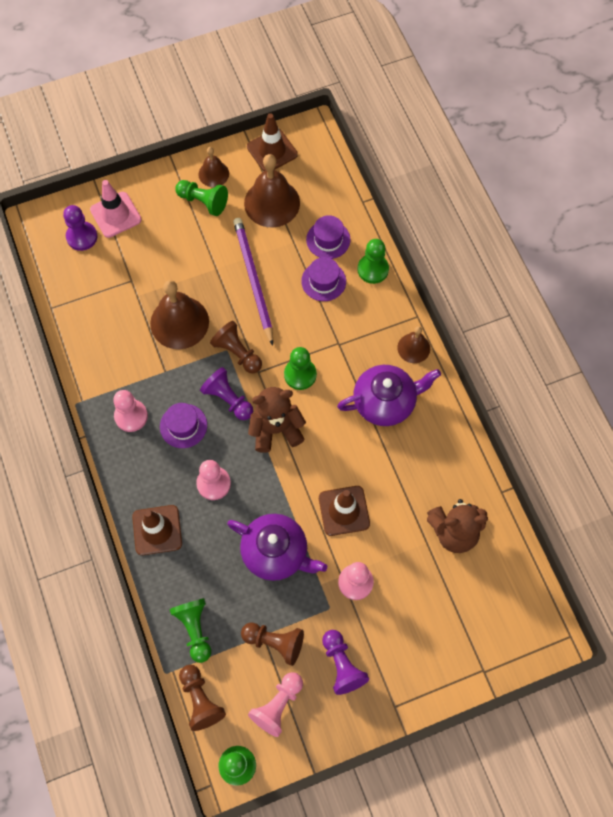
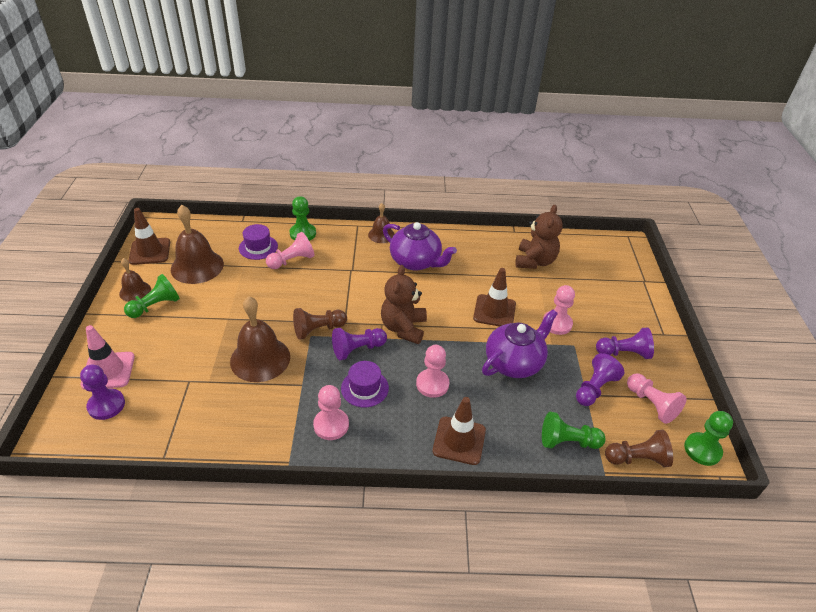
camera: 70 degrees left, 25 degrees down
purple pencil [233,218,273,346] -> none
brown pawn [241,623,304,666] -> purple pawn [576,353,624,406]
green pawn [284,347,317,390] -> none
purple hat [301,257,346,301] -> pink pawn [266,232,315,269]
purple teapot [337,365,441,426] -> purple teapot turned 120 degrees clockwise [383,222,457,271]

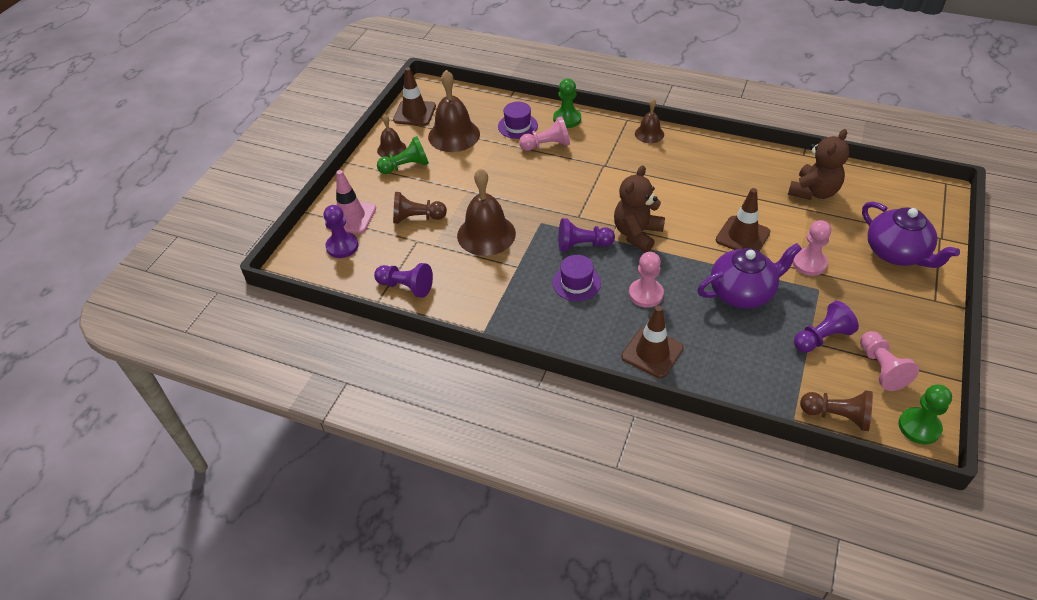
camera: 25 degrees right, 5 degrees up
brown pawn [293,308,347,340] -> brown pawn moved to [393,192,447,224]
pink pawn [313,385,349,440] -> none
purple teapot [383,222,457,271] -> purple teapot moved to [862,202,960,268]
green pawn [542,412,606,449] -> none
purple pawn [596,327,654,359] -> purple pawn moved to [374,263,433,298]

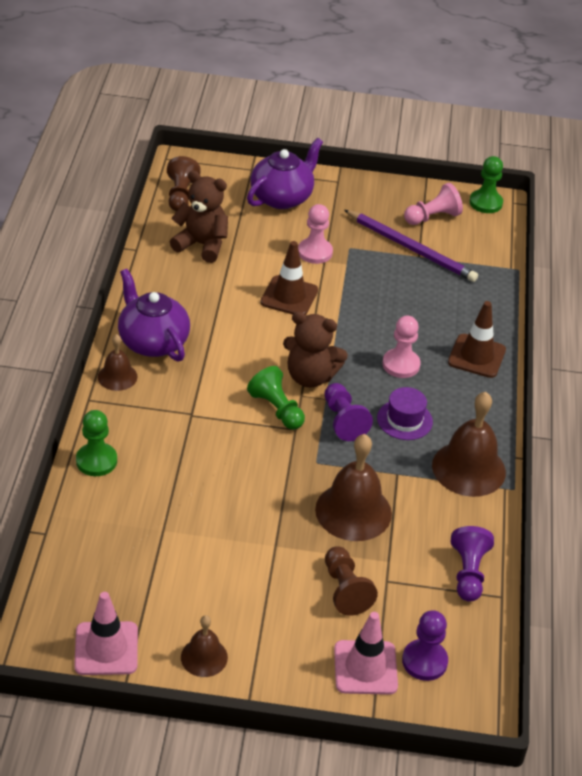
camera: 110 degrees left, 5 degrees down
green pawn [377,136,429,174] -> green pawn moved to [247,366,305,430]
brown traffic cone [393,67,436,126] -> pink traffic cone [74,592,138,675]
brown bell [428,70,480,152] -> brown bell moved to [432,392,506,497]
purple hat [498,102,538,139] -> none
pink pawn [519,116,570,151] -> none
purple teapot [698,243,802,309] -> purple teapot moved to [118,269,190,362]
purple pawn [794,301,859,352] -> purple pencil [344,210,478,282]
brown pawn [800,390,873,431] -> brown pawn moved to [167,156,201,211]

